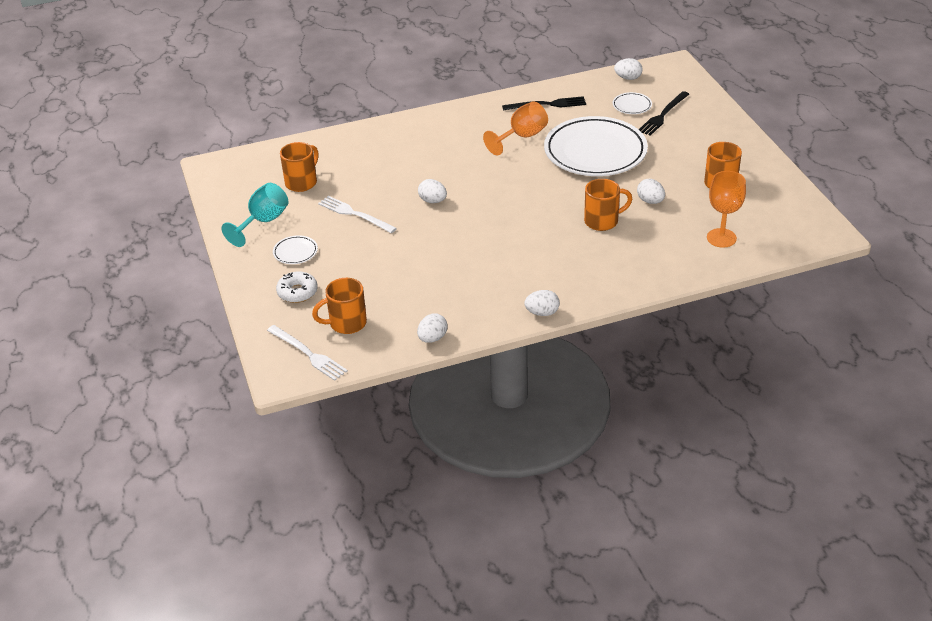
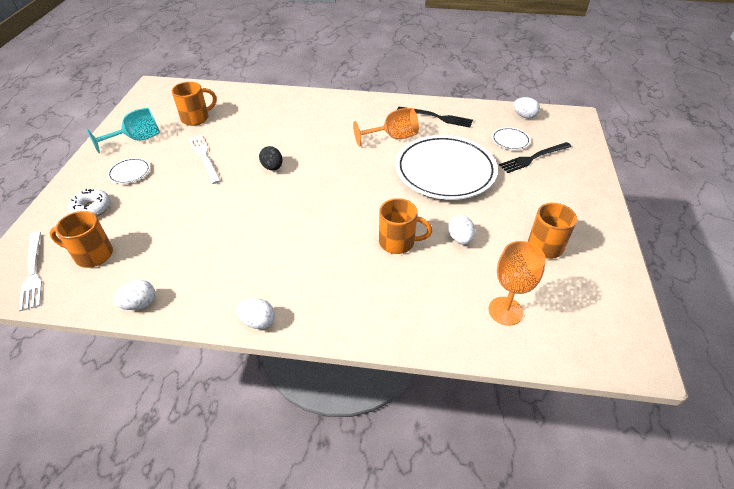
camera: 25 degrees right, 5 degrees up
white egg [418,179,447,203] -> black egg [259,146,283,170]

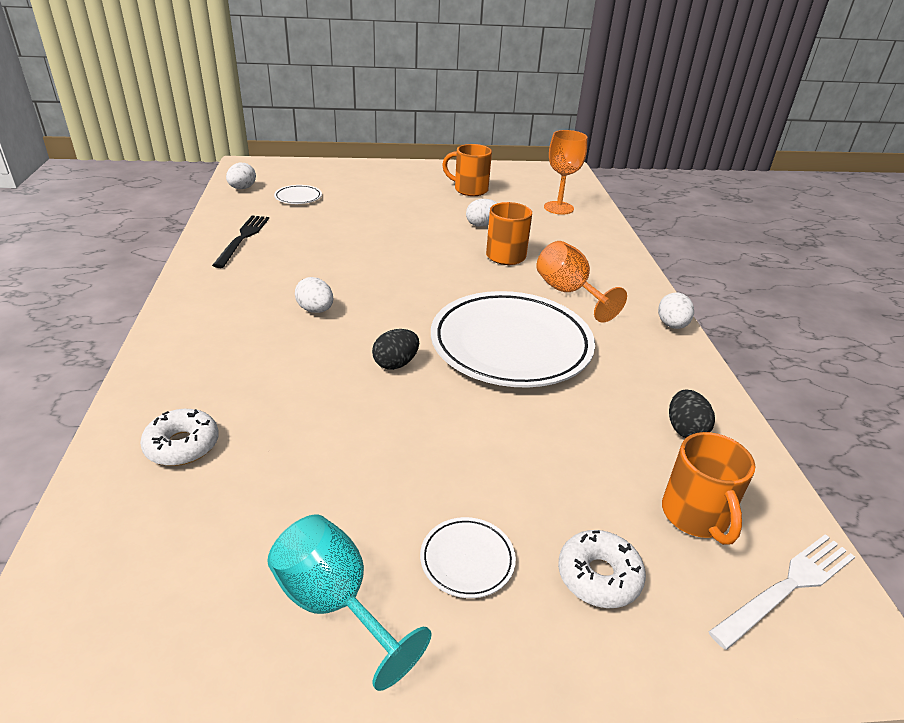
camera: 105 degrees left, 10 degrees down
white egg [113,280,155,310] -> white egg moved to [295,277,333,313]
orange mug [172,82,217,126] -> none
white fork [188,135,221,184] -> none
orange goblet [353,108,419,146] -> orange goblet moved to [537,241,627,322]
white plate [395,135,498,200] -> white plate moved to [431,291,595,387]
black fork [499,142,572,173] -> none
none -> white donut [140,409,219,466]
none -> black egg [669,390,715,438]

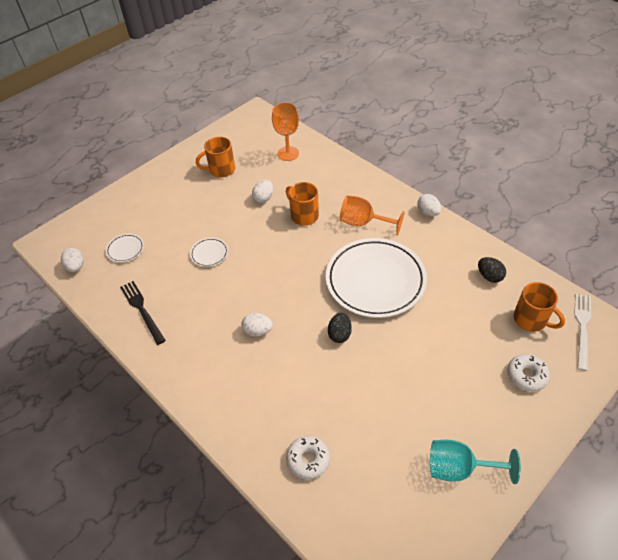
camera: 35 degrees left, 15 degrees up
white plate [420,517,516,598] -> white plate moved to [190,238,228,267]

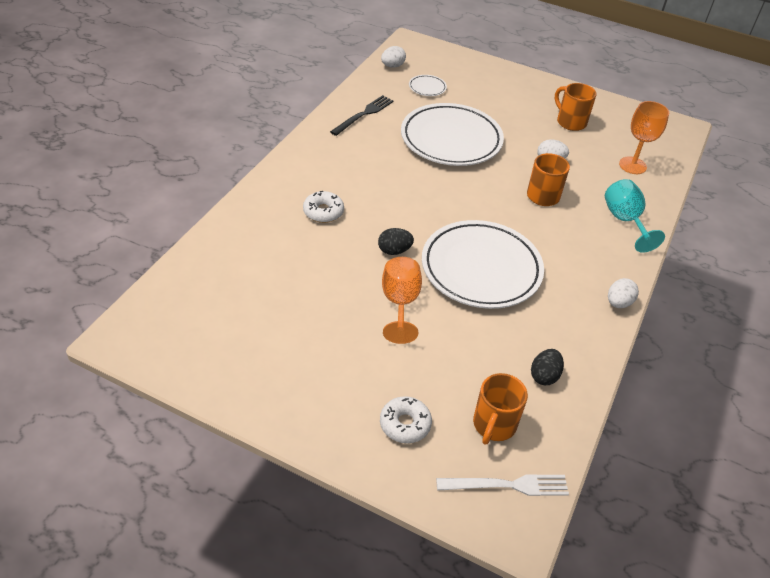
camera: 65 degrees right, 5 degrees down
white plate [190,238,228,267] -> white plate [401,103,504,166], size x2.49
white egg [241,313,273,336] -> none
white donut [286,436,330,480] -> white donut moved to [303,191,344,223]
orange goblet [340,195,405,235] -> orange goblet moved to [382,257,422,344]
turquoise goblet [430,440,521,484] -> turquoise goblet moved to [605,179,665,253]

